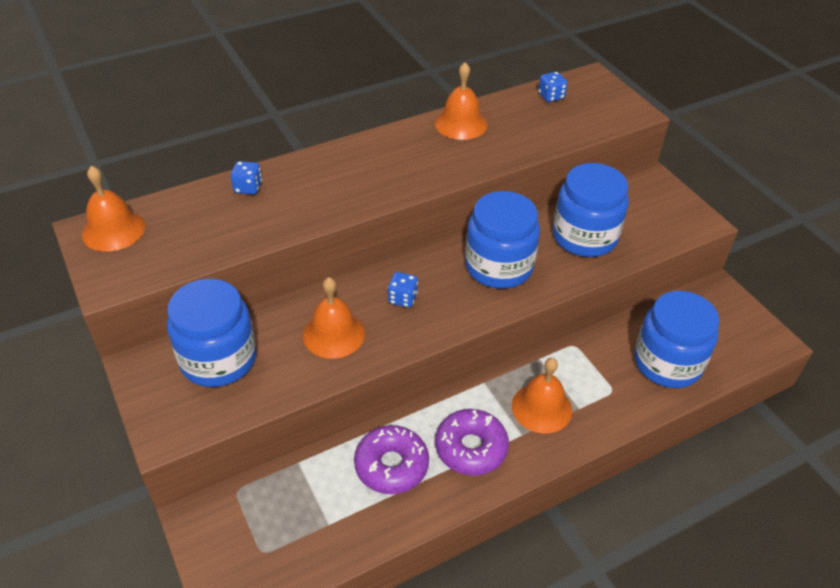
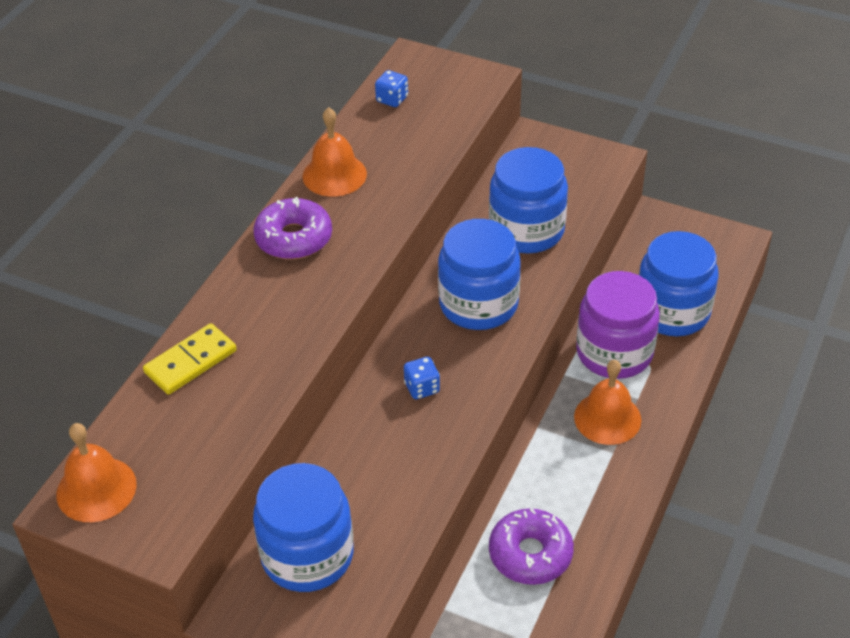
camera: 35 degrees left, 0 degrees up
blue dice [231,161,262,195] -> yellow domino [143,323,237,395]
orange bell [303,277,365,359] -> none
purple donut [435,409,509,476] -> purple donut moved to [253,197,332,260]
none -> purple jar [576,271,660,379]

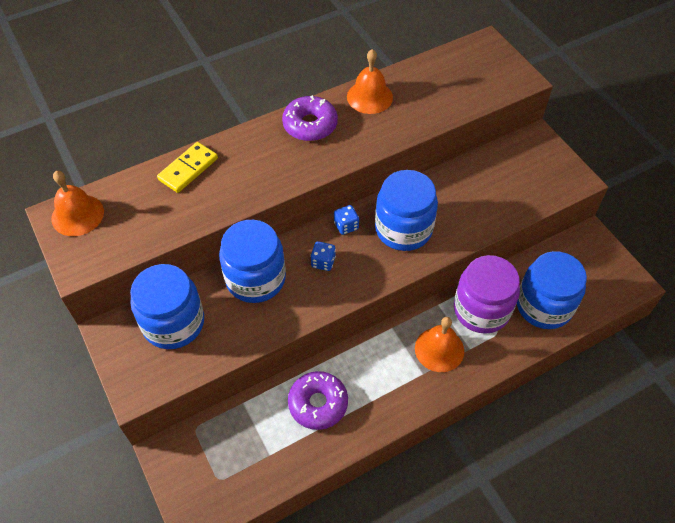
camera: 35 degrees right, 10 degrees up
yellow domino [143,323,237,395] -> yellow domino turned 45 degrees counterclockwise [157,142,218,193]
blue dice [375,70,408,107] -> blue dice moved to [334,205,359,235]
blue jar [489,147,568,254] -> blue jar moved to [219,220,286,303]

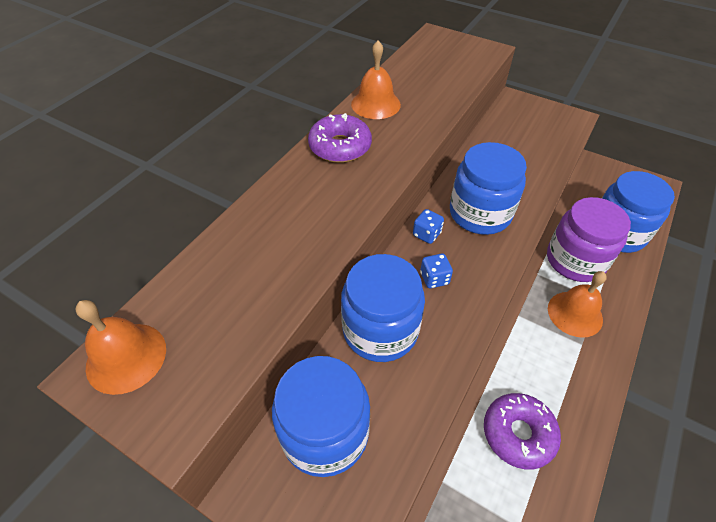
camera: 30 degrees left, 5 degrees down
yellow domino [157,142,218,193] -> none

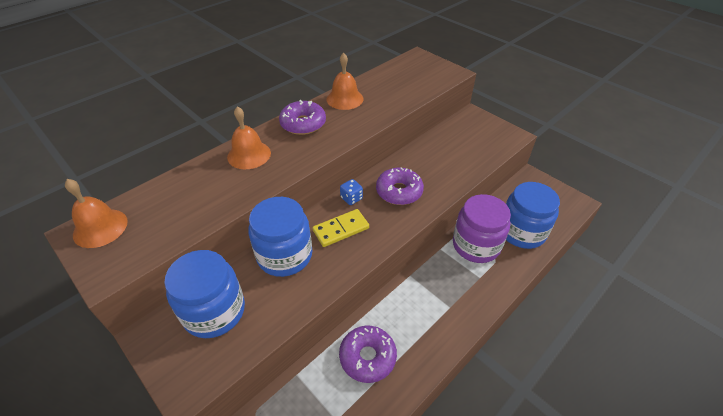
camera: 15 degrees right, 5 degrees down
blue dice [420,253,453,288] -> yellow domino [313,209,369,247]
blue jar [450,142,527,235] -> purple donut [376,168,424,205]
orange bell [548,271,607,338] -> orange bell moved to [227,106,271,169]

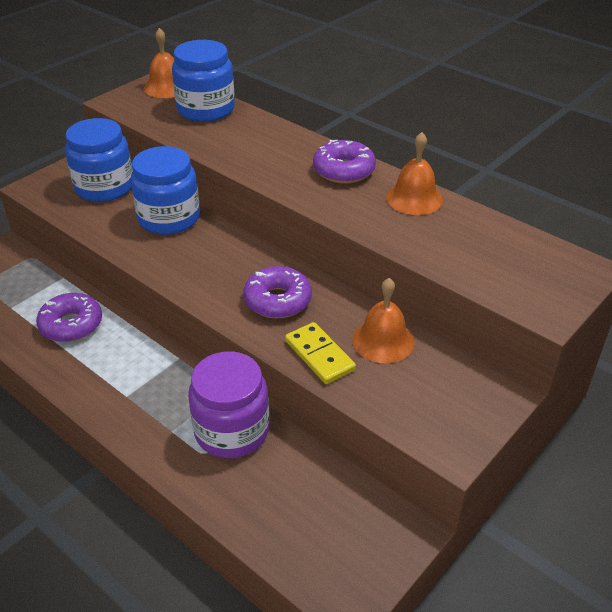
camera: 85 degrees right, 5 degrees down
orange bell [227,106,271,169] -> orange bell moved to [352,278,414,363]
yellow domino [313,209,369,247] -> yellow domino moved to [285,322,356,384]
blue dice [340,179,363,205] -> none
blue jar [506,182,560,249] -> blue jar moved to [172,40,235,122]

